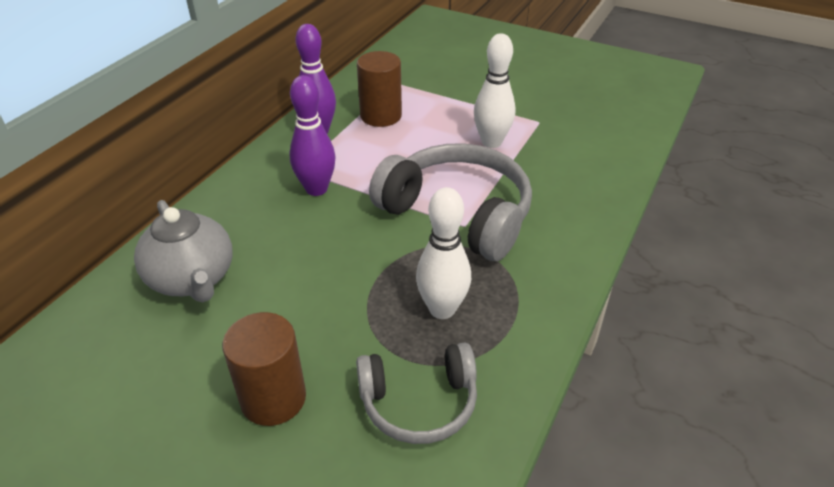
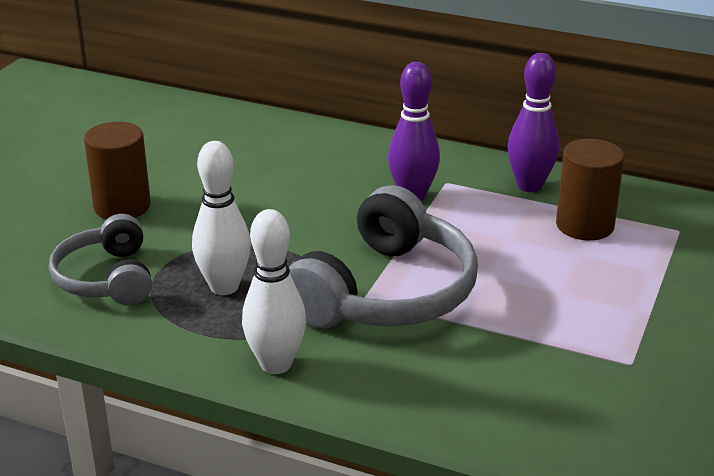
camera: 85 degrees right, 10 degrees down
grey teapot [134,200,232,302] -> none
white bowling pin [474,33,515,148] -> white bowling pin moved to [242,209,306,374]

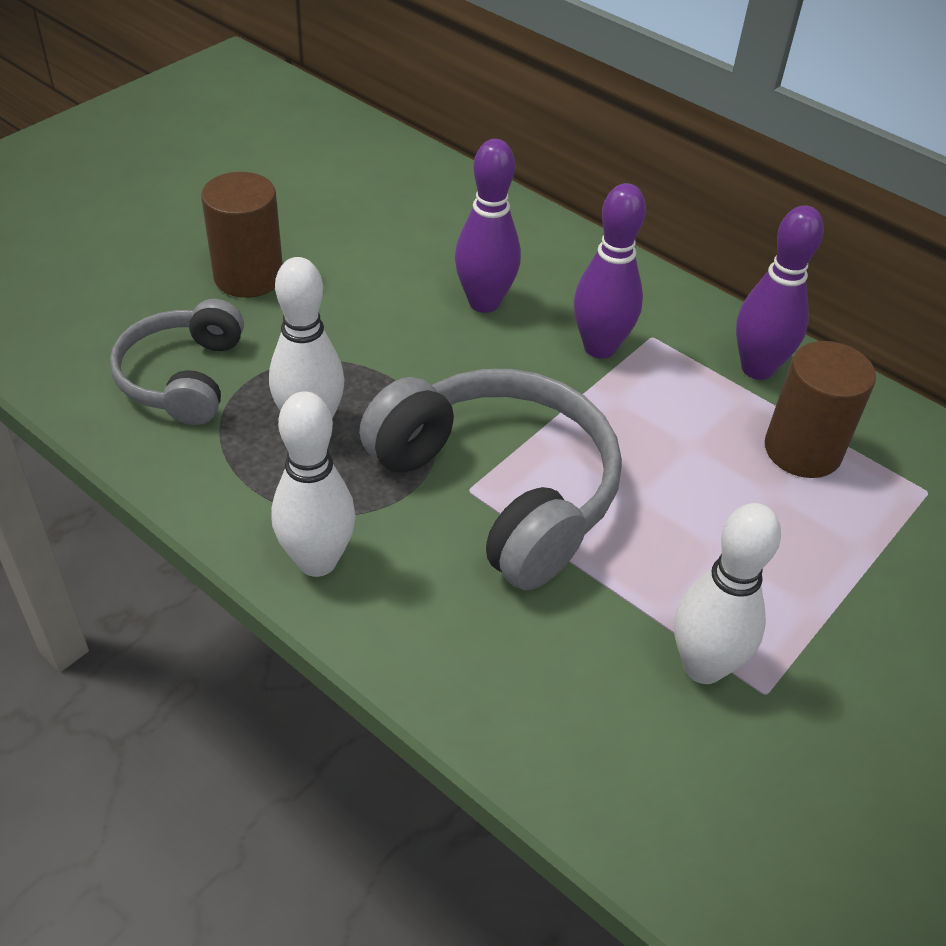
camera: 15 degrees right, 15 degrees up
grey headphones [289,185,478,329] -> grey headphones turned 90 degrees counterclockwise [359,369,622,591]
none -> purple bowling pin [455,139,521,313]
none -> white bowling pin [674,503,781,684]

